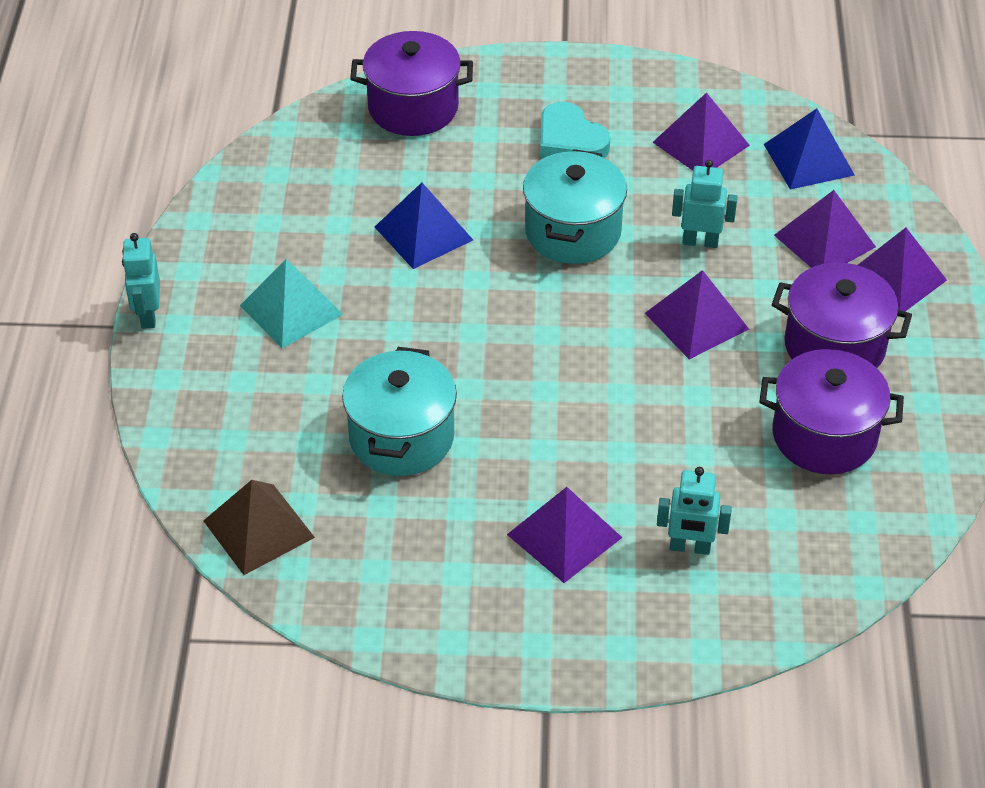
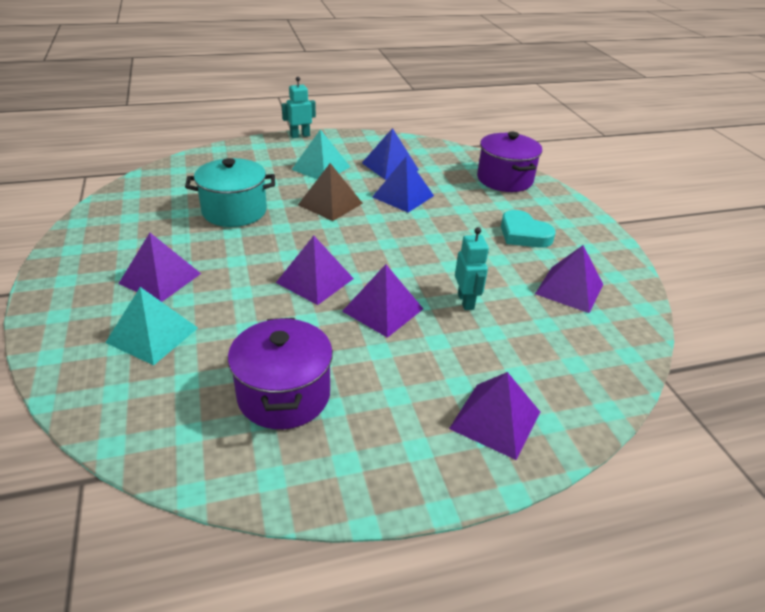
camera: 70 degrees right, 10 degrees down
brown pyramid [203,480,315,575] -> brown pyramid moved to [298,163,363,221]
turquoise pot [523,149,627,264] -> none
turquoise heart [540,102,610,158] -> turquoise heart turned 75 degrees counterclockwise [501,210,556,248]
turquoise robot [657,467,732,555] -> turquoise pyramid [105,287,198,365]
blue pyramid [764,109,855,190] -> blue pyramid moved to [362,128,419,180]
purple pot [772,263,912,368] -> none
purple pyramid [774,190,876,268] -> purple pyramid moved to [276,236,354,305]

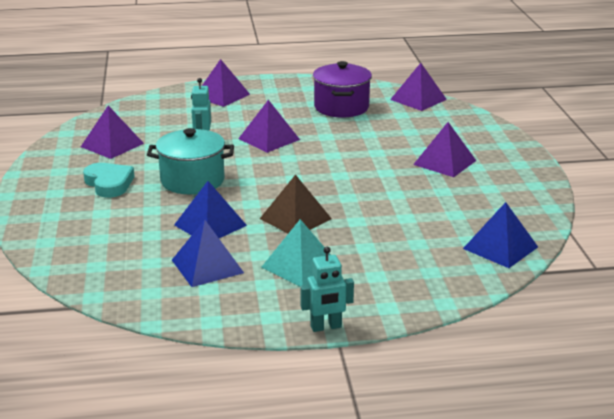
camera: 170 degrees left, 10 degrees down
turquoise pyramid [105,287,198,365] -> none
turquoise pot [185,158,275,227] -> turquoise pot moved to [147,128,234,194]
purple pyramid [276,236,354,305] -> purple pyramid moved to [390,63,447,111]
purple pot [477,131,542,192] -> none
none -> blue pyramid [463,202,538,268]

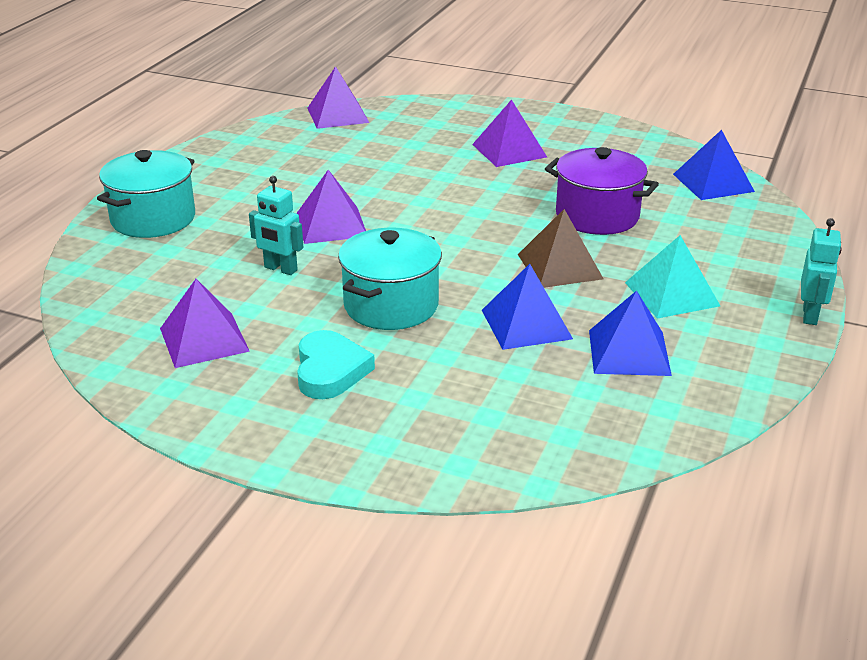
camera: 60 degrees left, 5 degrees up
turquoise heart [83,163,135,198] -> turquoise heart turned 90 degrees clockwise [297,330,375,399]
purple pyramid [202,59,250,107] -> turquoise pot [97,150,195,238]
purple pot [313,61,372,118] -> purple pot moved to [545,147,659,235]

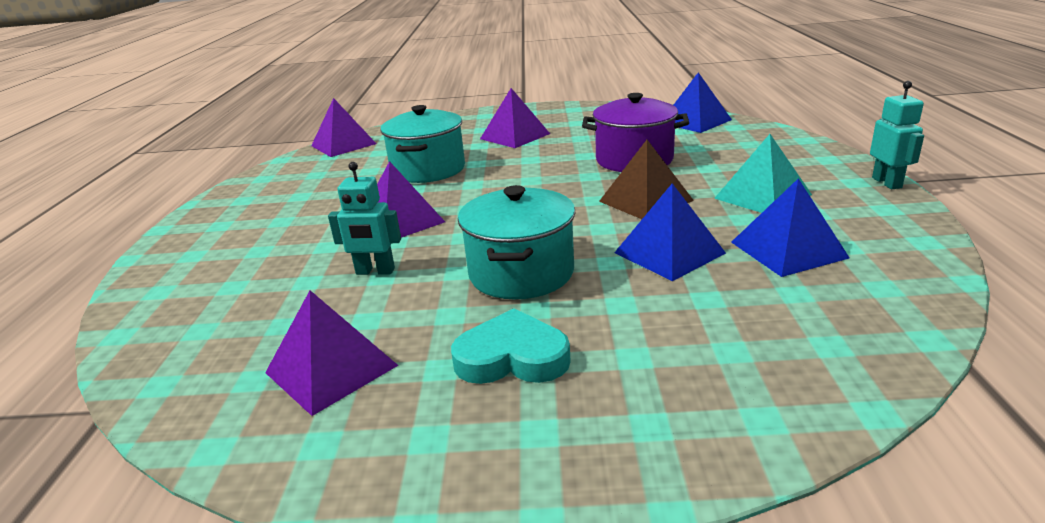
camera: 20 degrees left, 5 degrees down
turquoise pot [97,150,195,238] -> turquoise pot moved to [380,105,465,183]
turquoise heart [297,330,375,399] -> turquoise heart turned 60 degrees counterclockwise [451,308,571,384]

